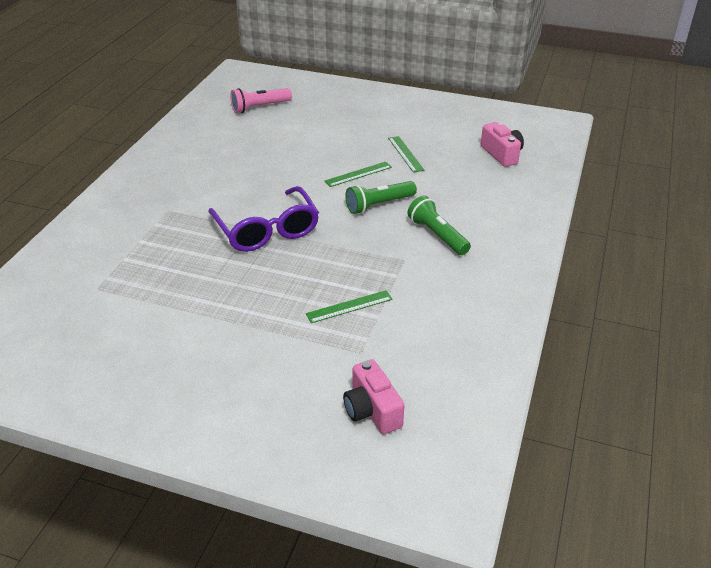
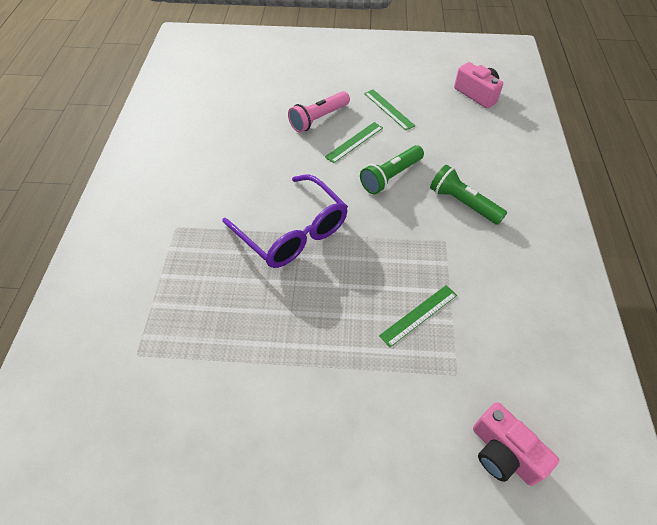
camera: 15 degrees left, 15 degrees up
pink flashlight [230,88,292,113] -> pink flashlight moved to [288,91,350,133]

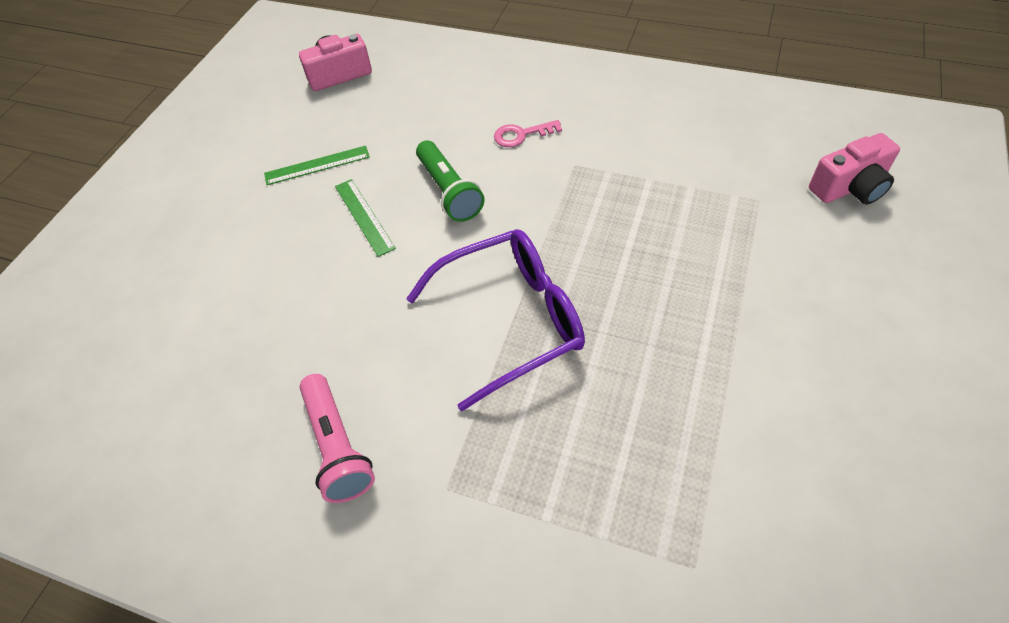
camera: 70 degrees left, 0 degrees up
pink flashlight [288,91,350,133] -> pink flashlight moved to [300,374,375,503]
green ruler [379,285,457,347] -> none
green flashlight [430,165,507,225] -> pink key [494,120,562,147]

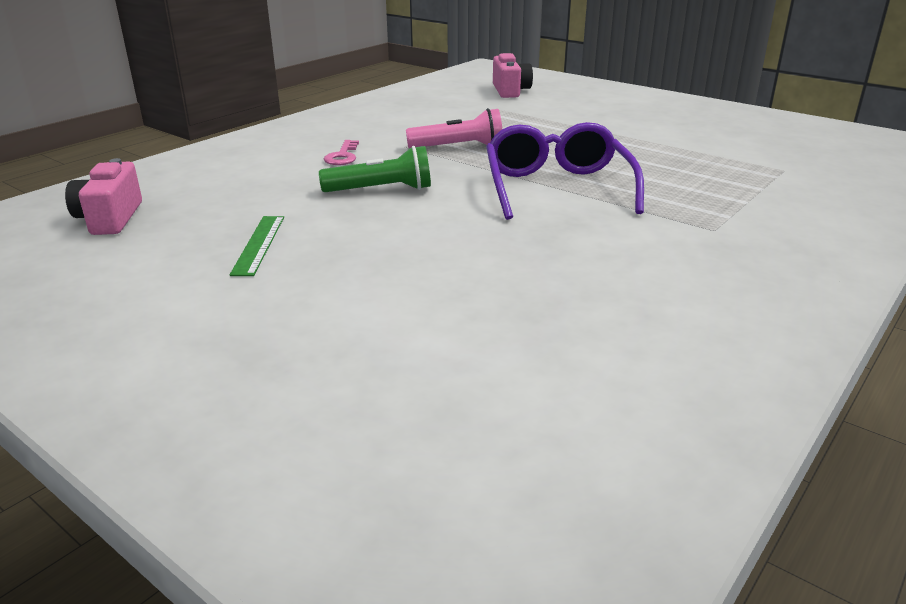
camera: 75 degrees left, 25 degrees down
pink flashlight [300,374,375,503] -> pink flashlight moved to [406,108,502,148]
green ruler [335,179,396,257] -> none

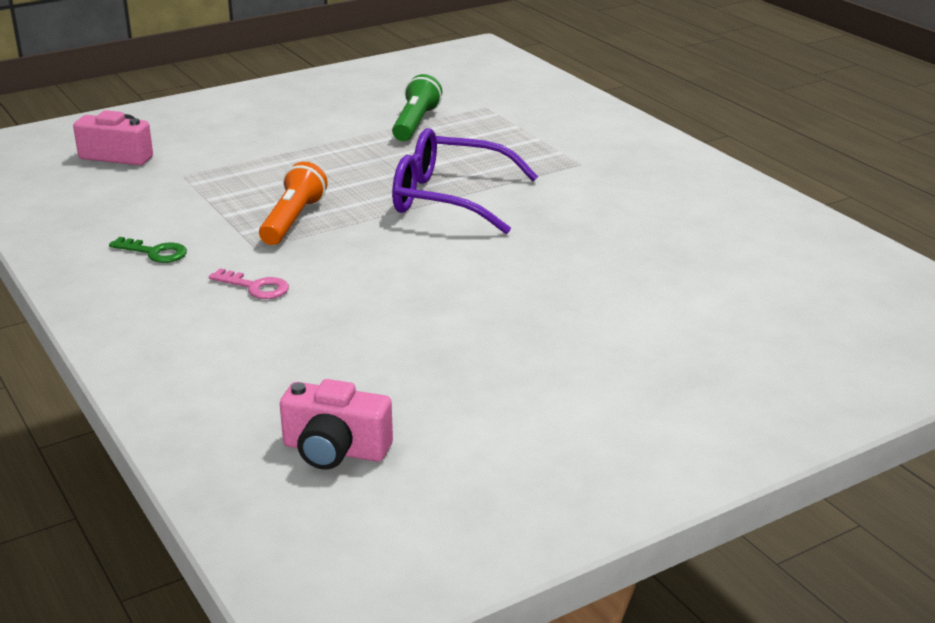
camera: 70 degrees left, 0 degrees up
green ruler [230,216,284,276] -> none
green flashlight [319,146,431,192] -> green flashlight moved to [392,74,442,141]
pink flashlight [406,108,502,148] -> orange flashlight [259,162,328,245]
none -> green key [109,237,187,263]

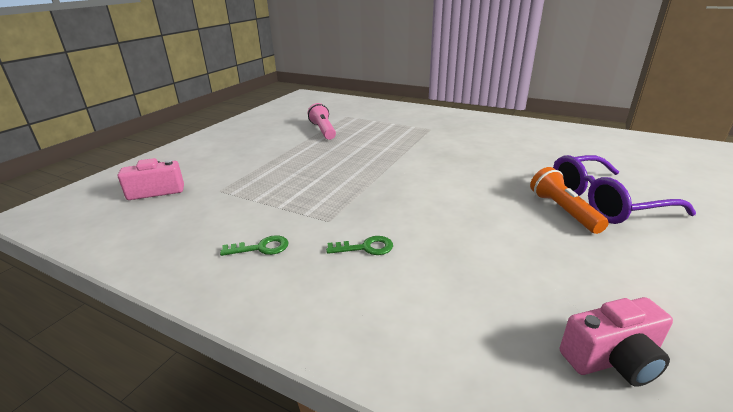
camera: 30 degrees left, 0 degrees up
pink key [209,268,289,299] -> green key [326,236,393,255]
orange flashlight [259,162,328,245] -> orange flashlight moved to [530,167,609,234]
green flashlight [392,74,442,141] -> pink flashlight [308,103,336,140]
purple glasses [392,128,538,234] -> purple glasses moved to [553,155,696,224]

